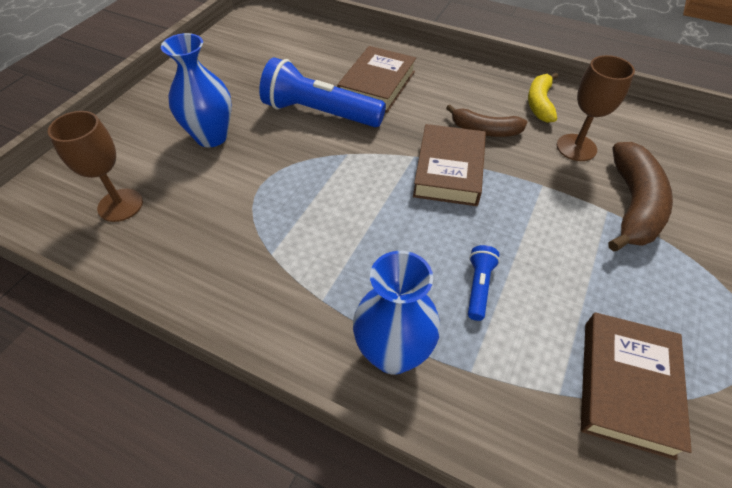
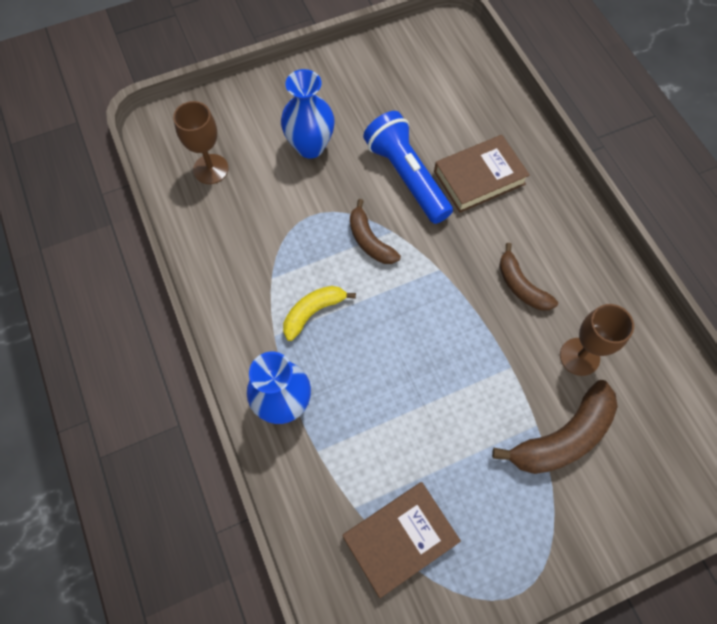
camera: 40 degrees right, 15 degrees up
brown book [413,124,486,206] -> none
blue flashlight [468,245,500,321] -> none
yellow banana [528,73,558,123] -> yellow banana moved to [283,286,356,341]
none -> brown banana [350,199,401,264]

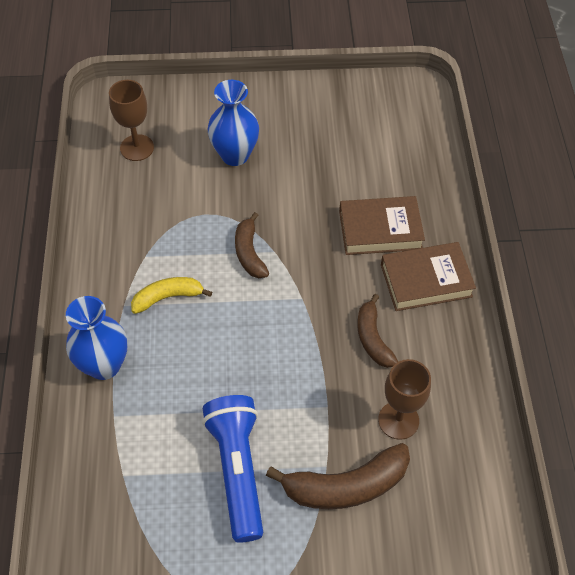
camera: 20 degrees right, 10 degrees down
brown book [343,482,461,598] -> brown book moved to [381,242,476,311]
blue flashlight [363,111,453,224] -> blue flashlight moved to [202,395,263,543]

